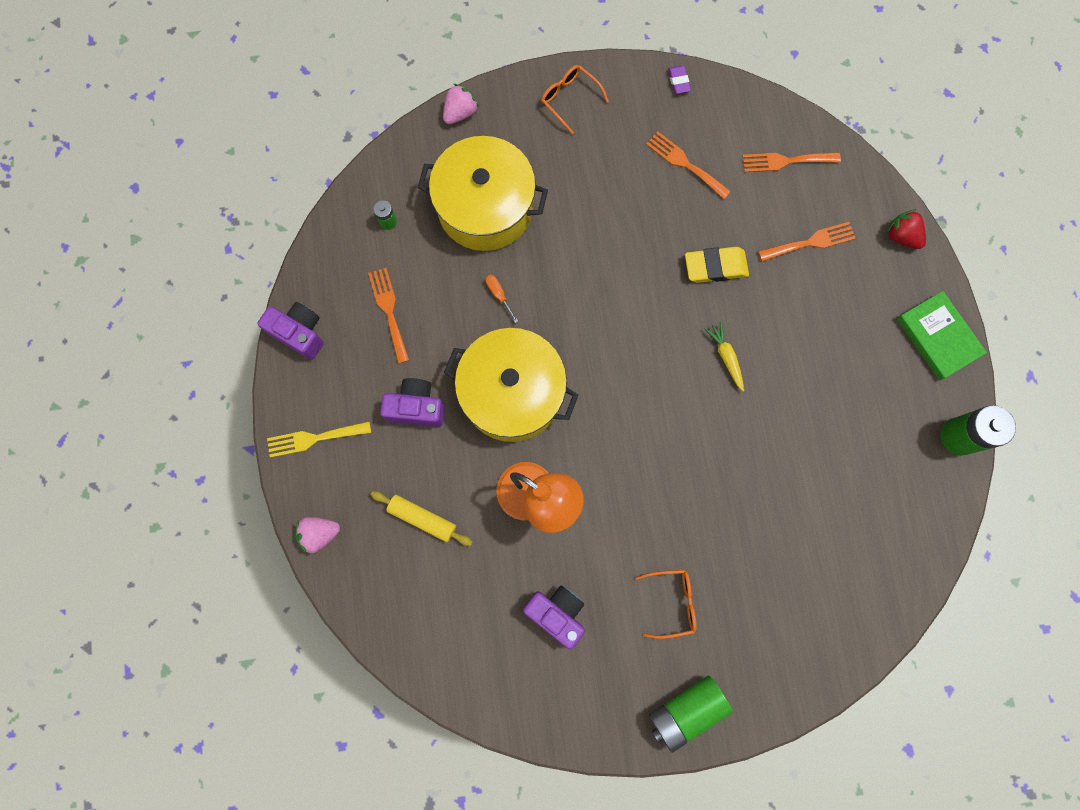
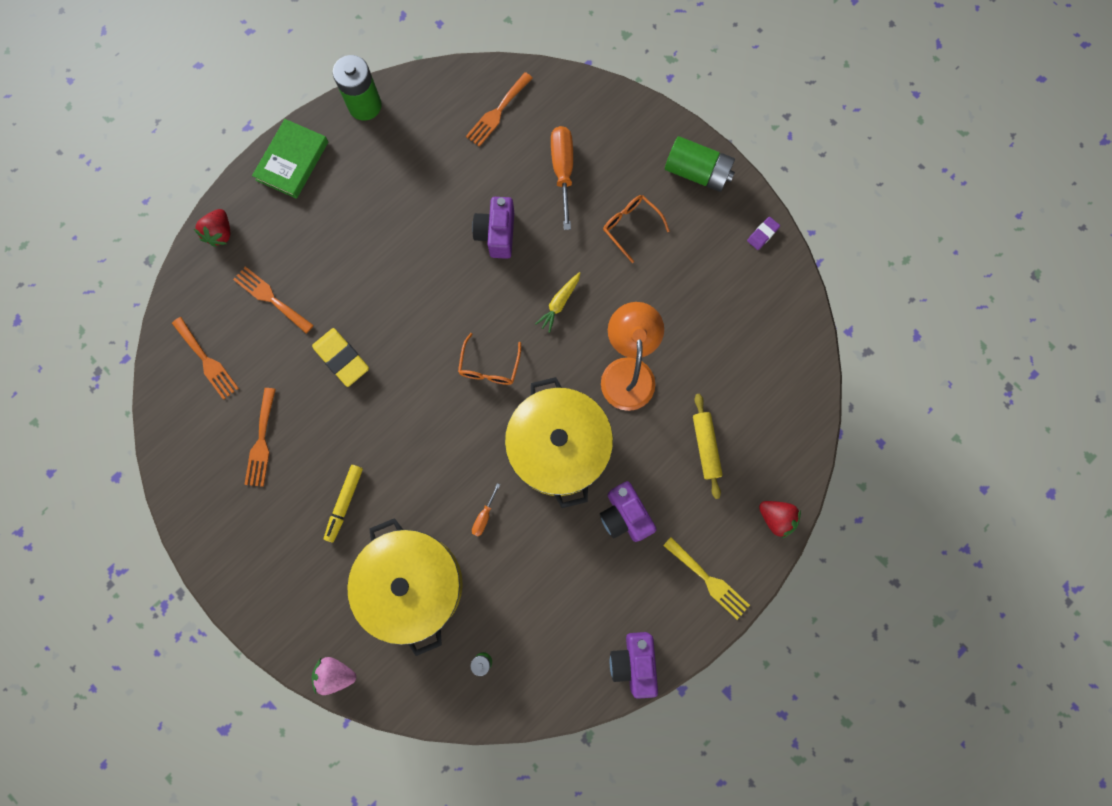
camera: 125 degrees left, 0 degrees up
pink strawberry [295,517,340,554] -> red strawberry [759,501,801,538]
orange fork [368,268,409,364] -> orange fork moved to [466,72,533,147]
purple camera [523,586,585,650] -> purple camera moved to [472,197,514,259]
orange glasses [541,65,609,134] -> orange glasses moved to [458,333,521,385]
purple eraser [668,65,691,94] -> purple eraser moved to [747,217,780,250]
yellow carrot [704,321,744,391] -> yellow carrot moved to [535,272,580,333]
none -> yellow marker [324,465,363,542]
none -> orange screwdriver [551,126,573,230]

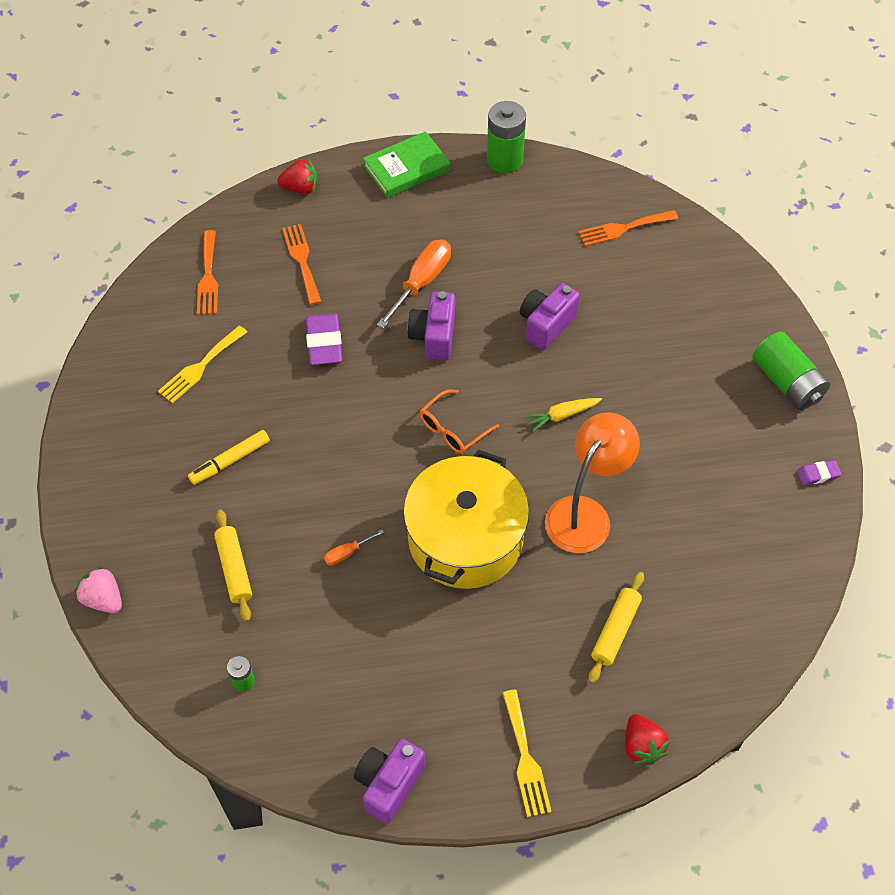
camera: 35 degrees right, 20 degrees down
red strawberry [194,209,230,247] -> red strawberry turned 135 degrees counterclockwise [277,159,318,194]
orange fork [244,388,276,487] -> yellow fork [158,325,247,403]
yellow eraser [312,328,369,387] -> purple eraser [306,313,342,365]
yellow pot [347,518,463,656] -> yellow rolling pin [214,509,252,622]
orange screwdriver [551,126,573,230] -> orange screwdriver moved to [377,240,451,329]
purple camera [600,481,657,542] -> purple camera moved to [407,291,455,361]
orange glasses [603,195,670,263] -> none

